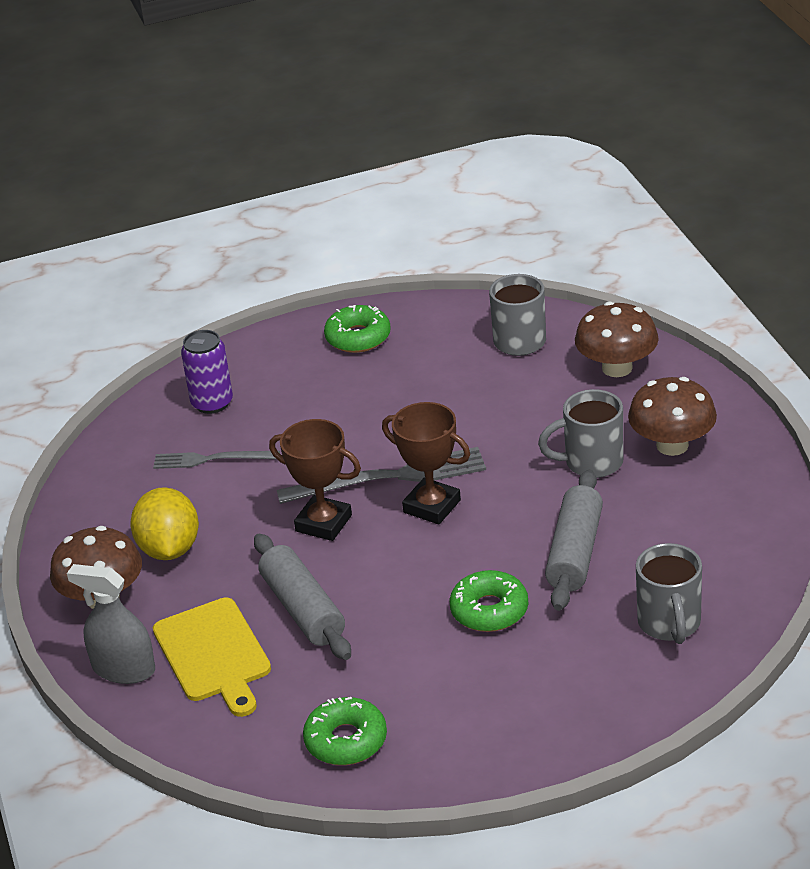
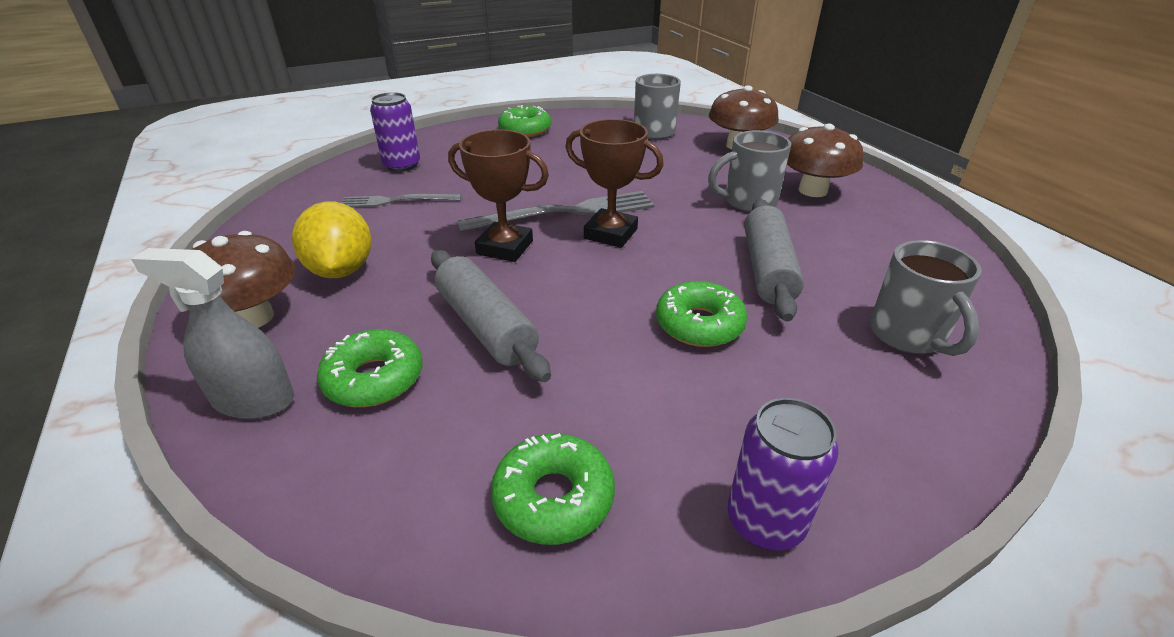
camera: 10 degrees left, 0 degrees up
yellow cutting board [153,598,271,717] -> green donut [317,329,423,407]
none -> purple can [728,398,839,550]

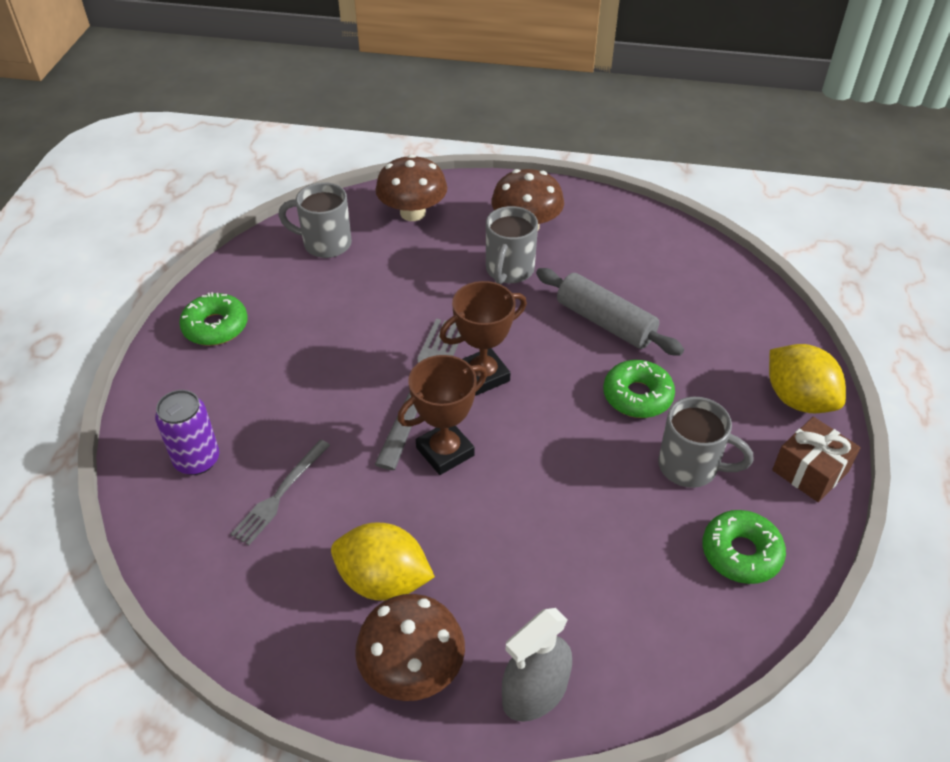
camera: 55 degrees left, 10 degrees up
green donut [317,329,423,407] -> none
grey rolling pin [431,250,551,382] -> none
purple can [728,398,839,550] -> brown gift [772,417,861,502]
grey mug [870,240,982,356] -> grey mug moved to [658,397,753,488]
none -> yellow lemon [769,344,846,413]

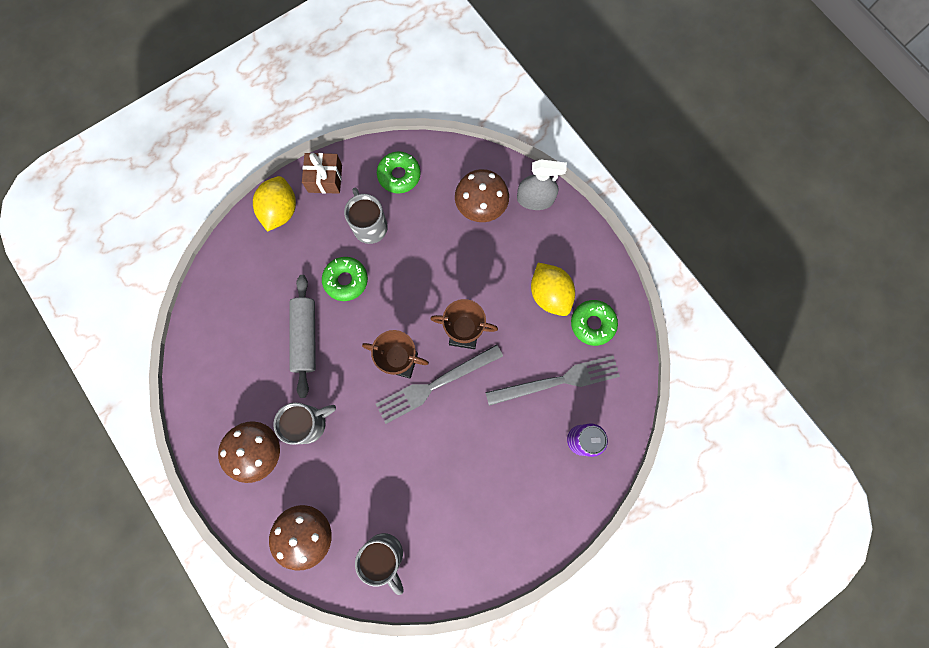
camera: 135 degrees left, 30 degrees up
green donut [179,292,248,346] -> green donut moved to [571,300,618,346]
grey fork [231,439,330,545] -> grey fork [485,356,620,406], size x1.61
brown mushroom [355,594,465,701] -> brown mushroom moved to [455,169,509,222]

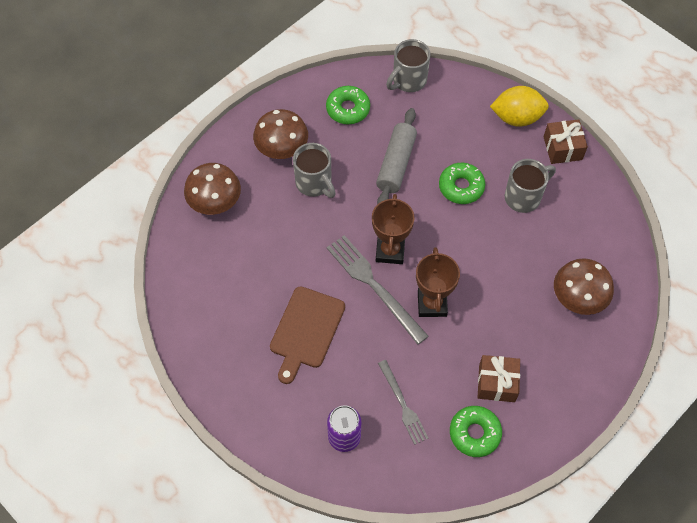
camera: 80 degrees right, 15 degrees down
grey rolling pin [289,275,316,398] -> grey rolling pin turned 60 degrees counterclockwise [376,108,417,204]
grey mug [355,533,404,595] -> grey mug moved to [386,39,430,92]
green donut [377,151,421,194] -> green donut moved to [326,86,370,124]
grey fork [485,356,620,406] -> grey fork [378,360,428,445], size x0.62
grey spray bottle [517,159,567,210] -> none
yellow lemon [531,263,575,316] -> brown gift [478,355,520,402]
none -> brown cutting board [270,286,345,384]

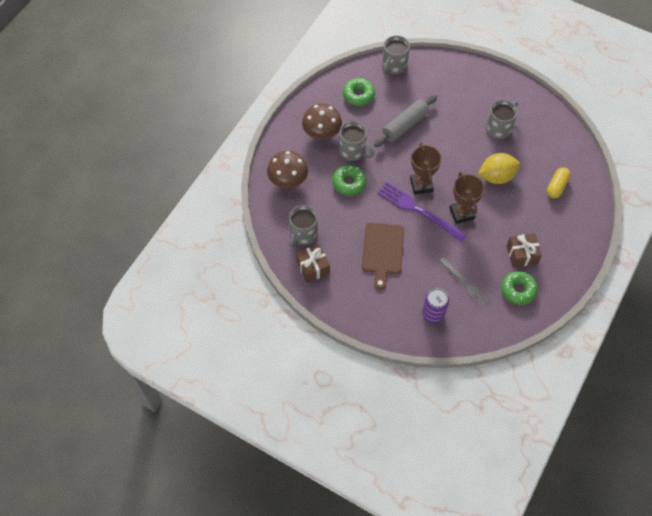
camera: 15 degrees left, 0 degrees up
grey fork [327,235,429,345] -> purple fork [377,182,467,242]
grey rolling pin [376,108,417,204] -> grey rolling pin turned 45 degrees clockwise [374,95,437,147]
green donut [439,163,485,204] -> green donut moved to [332,165,366,196]
yellow lemon [490,86,549,127] -> yellow lemon moved to [478,153,520,184]
brown gift [543,119,588,164] -> brown gift moved to [296,244,330,283]
brown mushroom [554,258,614,315] -> yellow capsule [547,167,571,198]
none -> grey mug [289,205,318,249]

